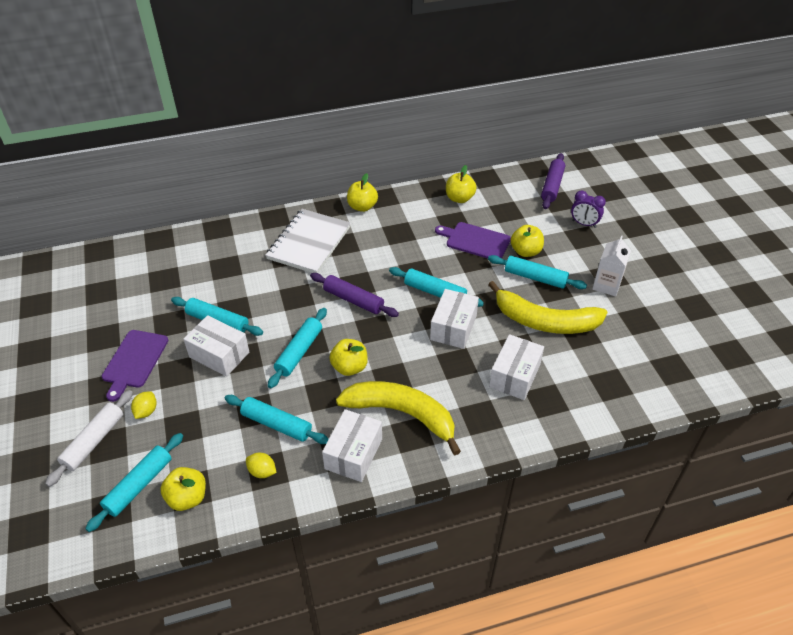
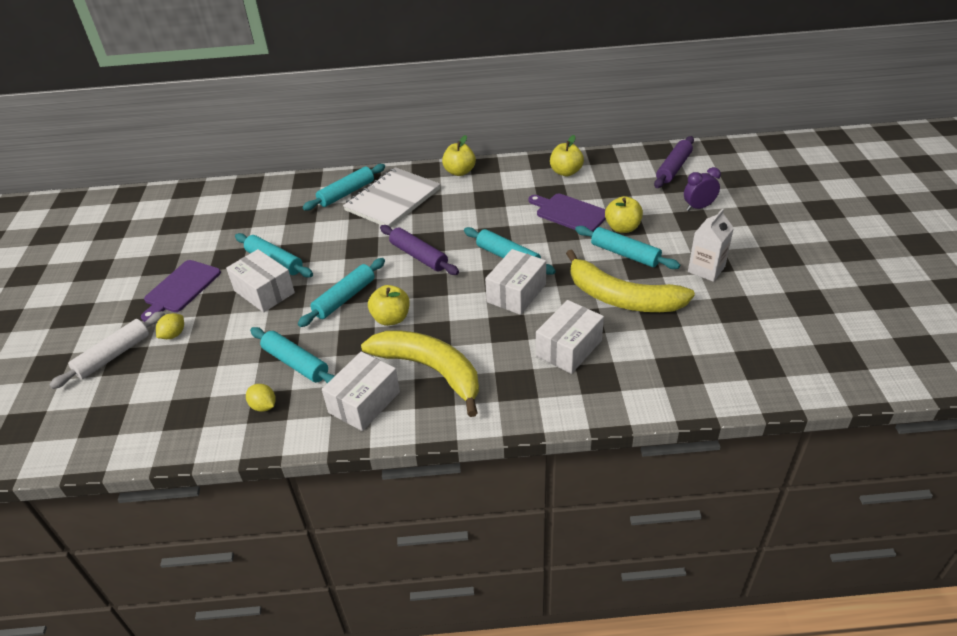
camera: 15 degrees right, 5 degrees down
turquoise rolling pin [85,433,183,532] -> turquoise rolling pin moved to [303,164,385,211]
yellow apple [160,467,206,511] -> none
purple clock [571,191,606,228] -> purple clock turned 120 degrees clockwise [684,167,721,211]

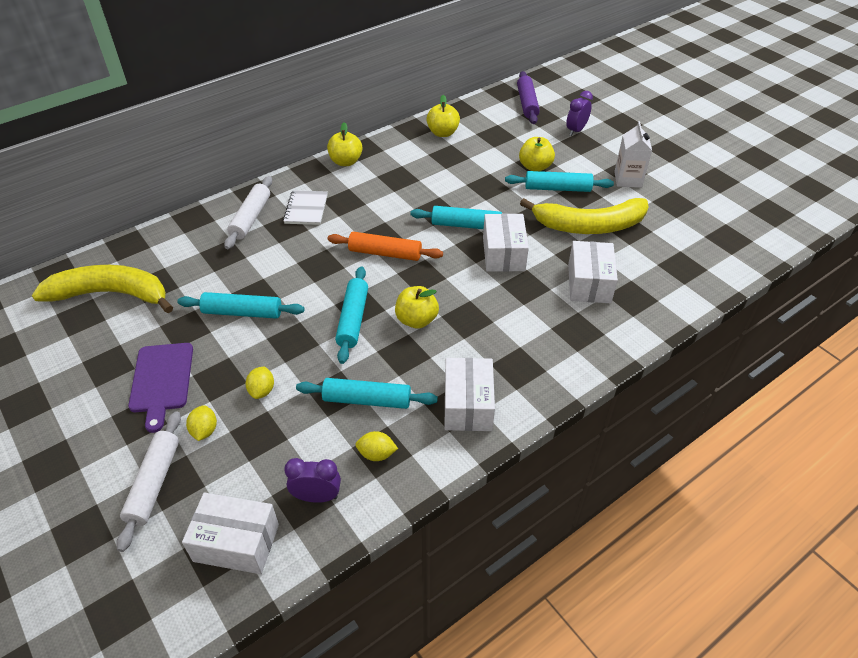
camera: 35 degrees left, 5 degrees up
white box [226,249,295,313] -> white box moved to [182,493,279,574]
turquoise rolling pin [303,164,385,211] -> white rolling pin [224,176,272,249]
white notebook [343,167,440,228] -> white notebook [283,190,328,225], size x0.56
yellow banana [361,330,479,417] -> yellow banana moved to [32,265,173,313]
purple rolling pin [380,225,459,275] -> orange rolling pin [328,232,443,261]
purple cutting board [528,194,606,232] -> none
none -> yellow lemon [245,366,274,399]
none -> purple clock [284,458,341,503]

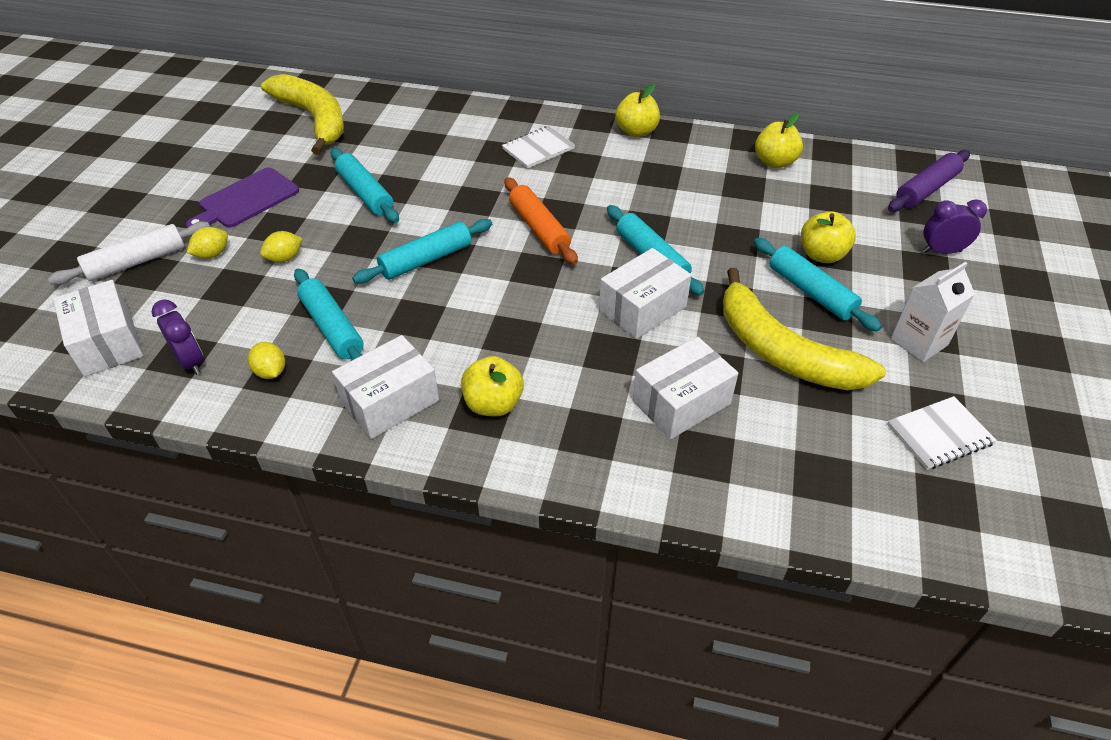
camera: 50 degrees right, 0 degrees up
white rolling pin [224,176,272,249] -> none
yellow apple [395,286,439,329] -> yellow apple moved to [461,356,524,416]
none -> white notebook [887,396,997,470]

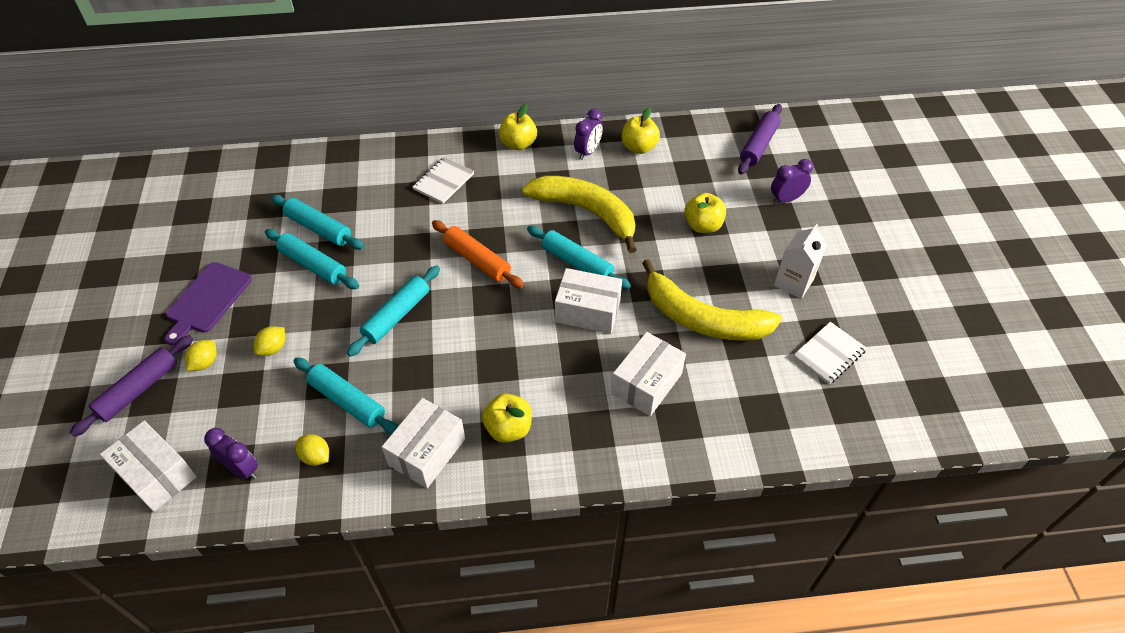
camera: 20 degrees left, 5 degrees up
white rolling pin [48,221,210,285] -> purple rolling pin [70,335,193,437]
yellow banana [261,74,344,155] -> yellow banana moved to [522,175,637,253]
white box [599,248,692,339] -> white box turned 75 degrees clockwise [555,268,622,334]
turquoise rolling pin [754,238,882,332] -> turquoise rolling pin moved to [271,195,364,250]
none -> purple clock [574,109,603,160]

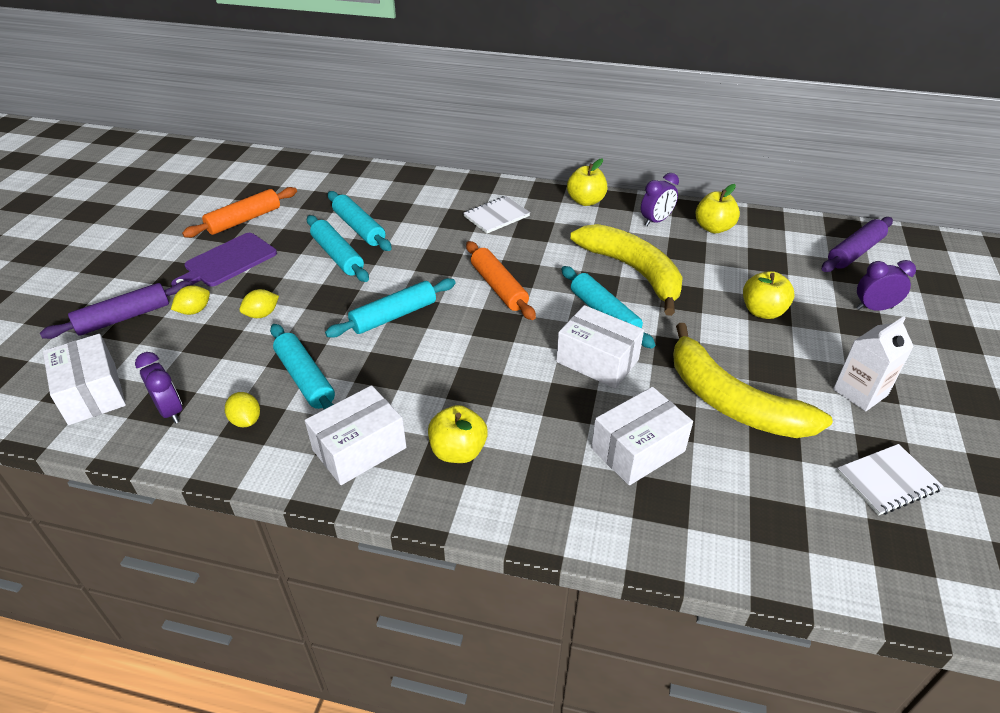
camera: 20 degrees right, 10 degrees down
none -> orange rolling pin [182,187,297,238]

